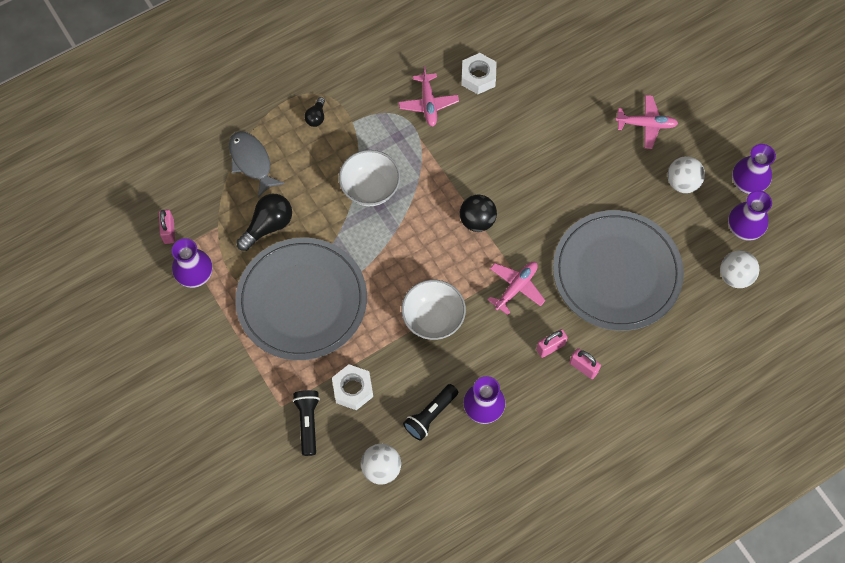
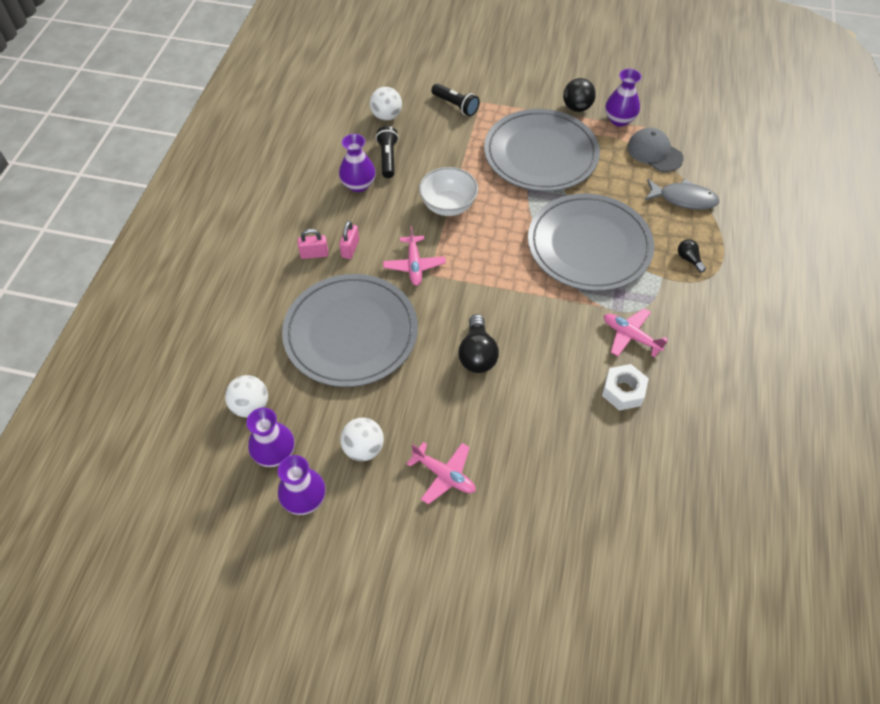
camera: 135 degrees right, 10 degrees down
pink padlock [159,209,175,244] -> none
black light bulb [237,194,292,251] -> black light bulb moved to [458,314,499,373]
white nut [332,364,373,410] -> none
white bowl [339,150,400,206] -> grey plate [528,193,654,291]
black ball [460,195,497,232] -> black ball moved to [563,78,596,112]
pink plane [615,95,678,149] -> pink plane turned 105 degrees counterclockwise [407,442,476,505]
none -> grey cap [627,128,684,172]

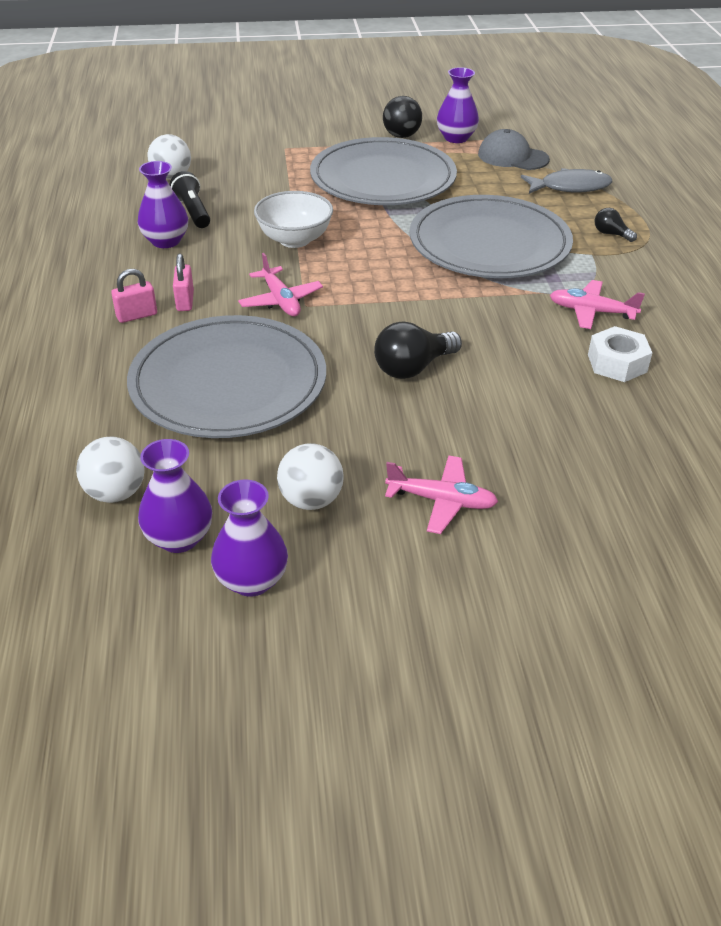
camera: 20 degrees left, 15 degrees down
black flashlight [431,84,479,116] -> none
black light bulb [458,314,499,373] -> black light bulb turned 75 degrees clockwise [374,321,462,379]

